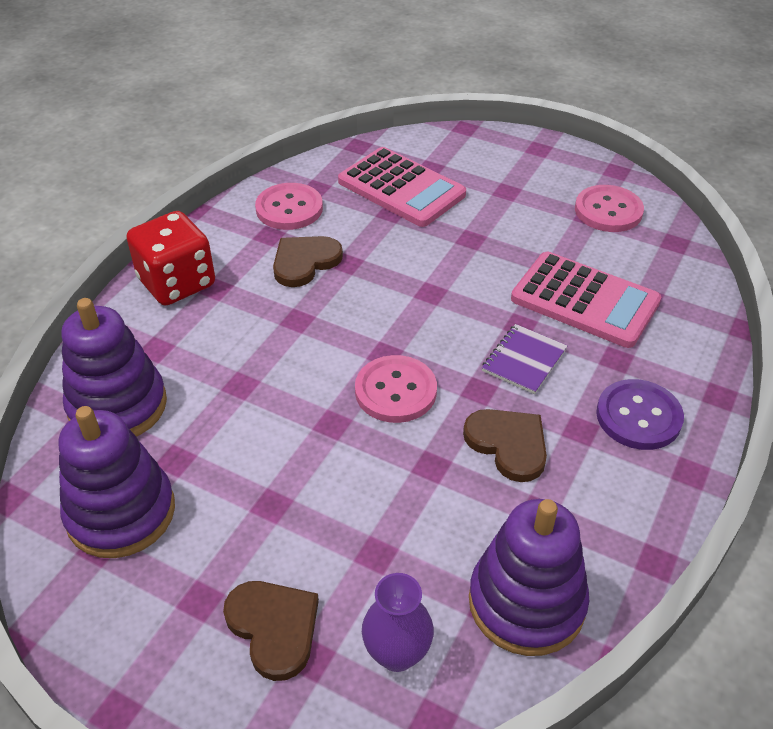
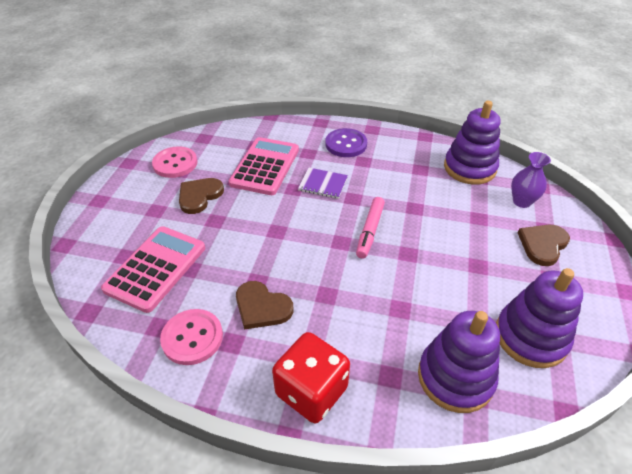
camera: 105 degrees left, 0 degrees up
pink button [355,355,437,423] -> pink marker [356,197,385,259]
brown heart [463,409,547,482] -> brown heart moved to [179,178,224,214]

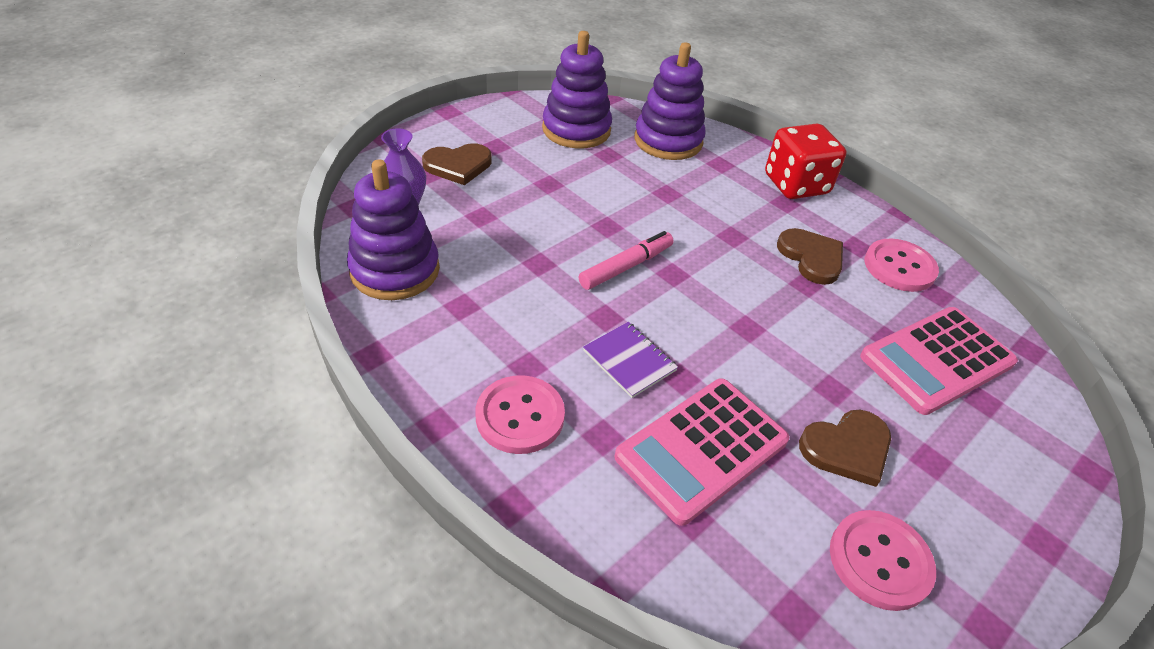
camera: 150 degrees left, 0 degrees up
purple button [325,128,367,157] -> pink button [475,375,565,454]

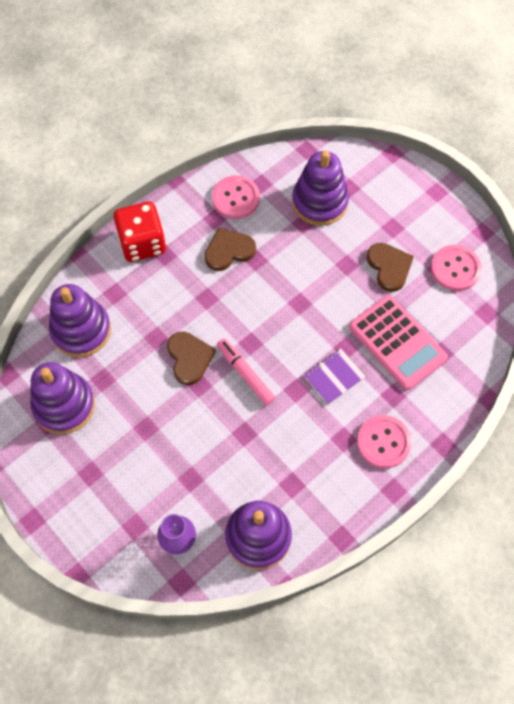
camera: 85 degrees left, 20 degrees up
brown heart [422,143,492,185] -> brown heart moved to [167,332,216,385]
pink calculator [860,307,1018,415] -> purple stacking toy [292,151,349,226]

